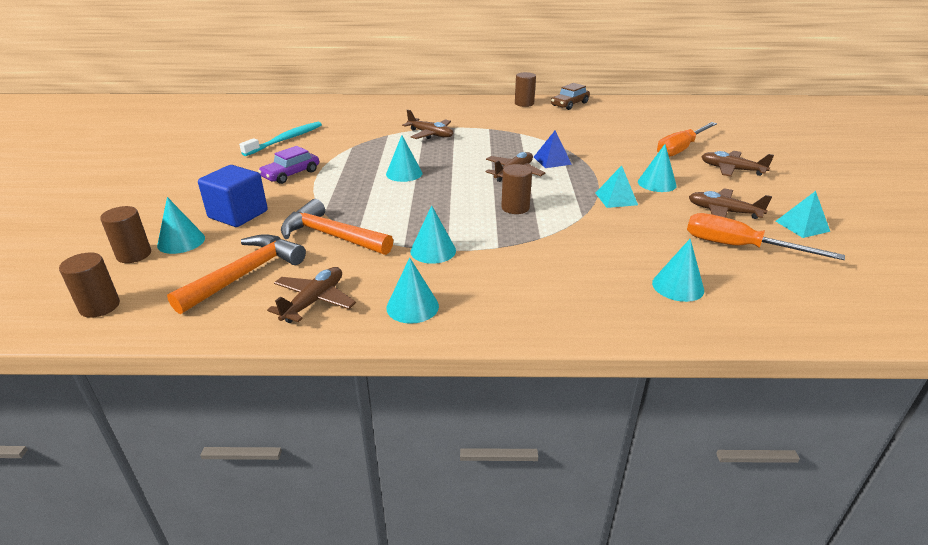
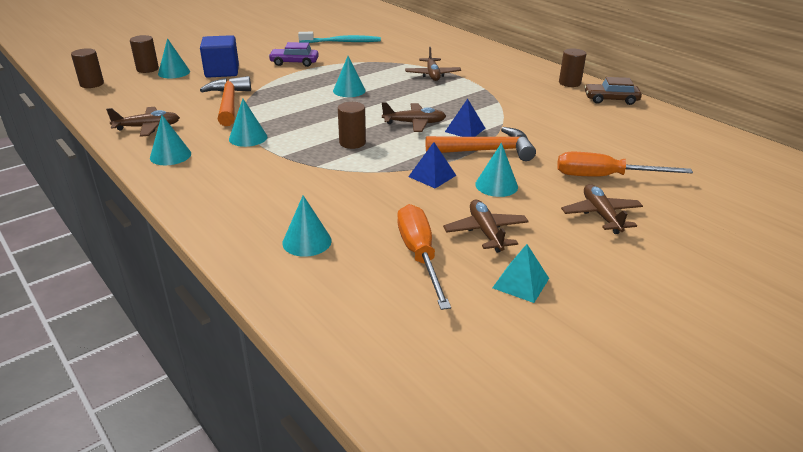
camera: 50 degrees right, 0 degrees up
orange hammer [167,234,306,314] -> orange hammer moved to [426,127,536,161]
turquoise pyramid [595,166,638,208] -> blue pyramid [408,142,457,189]

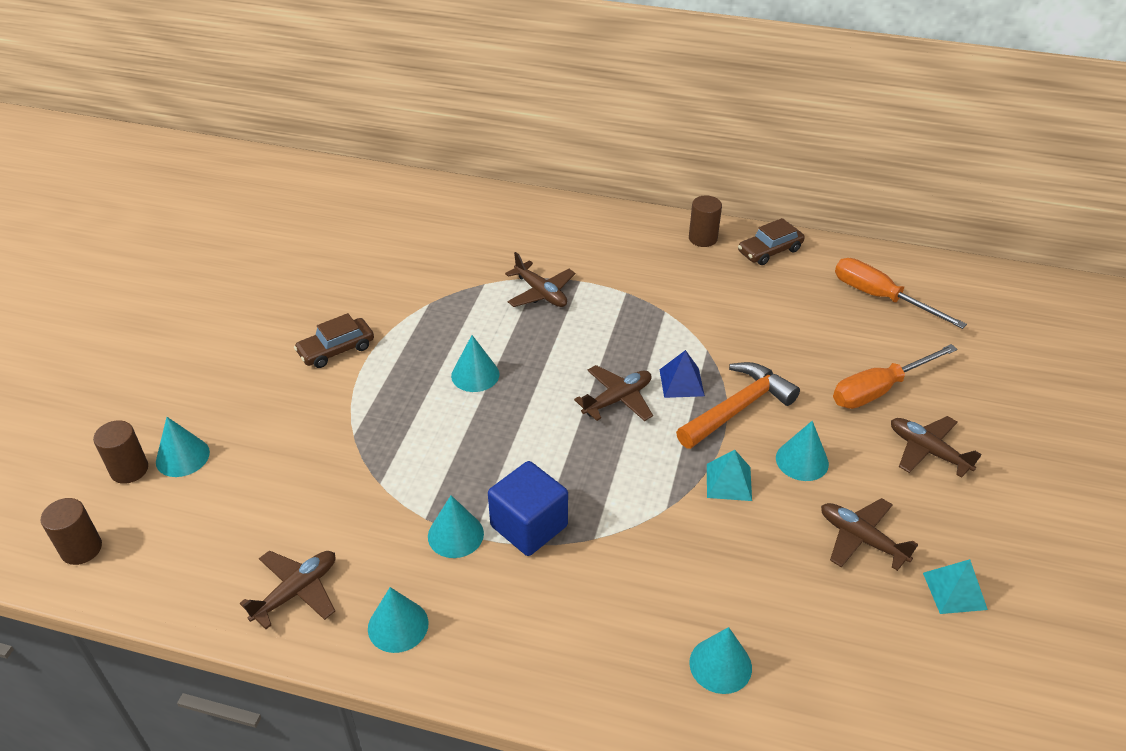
camera: 35 degrees left, 10 degrees up
blue cube [200,35,239,78] -> blue cube moved to [488,461,568,556]
orange hammer [200,76,251,126] -> none
purple car [268,42,319,67] -> brown car [294,313,374,368]
turquoise toothbrush [298,32,381,43] -> none
brown cylinder [338,102,366,149] -> none
orange screwdriver [397,204,451,310] -> orange screwdriver moved to [835,258,967,329]
blue pyramid [408,142,457,189] -> turquoise pyramid [707,450,752,501]

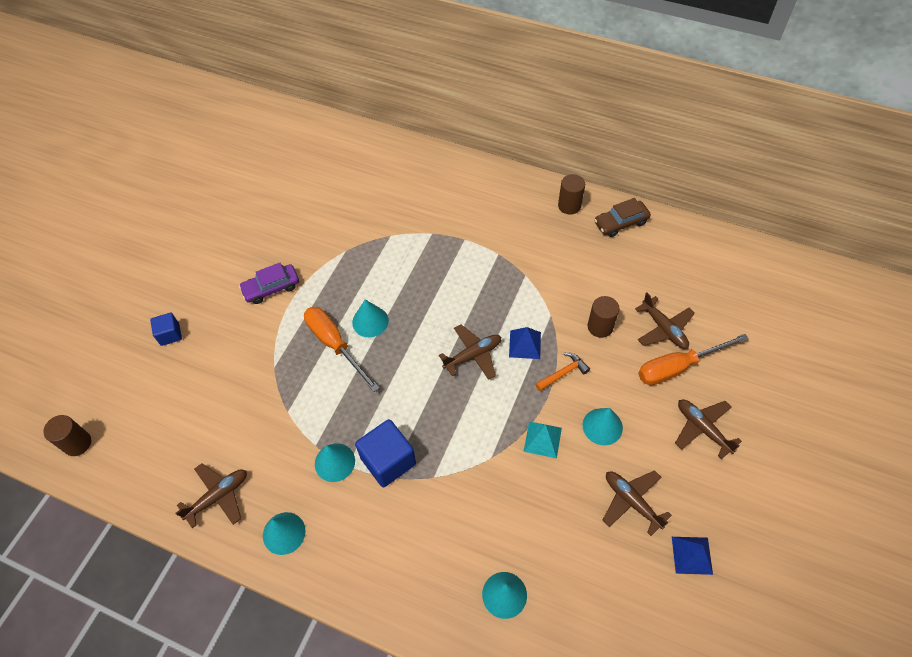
camera: 10 degrees right, 15 degrees up
brown cylinder [93,420,148,484] -> brown cylinder moved to [588,296,619,338]
turquoise cone [156,417,210,477] -> none
brown car [294,313,374,368] -> purple car [239,263,299,304]
brown plane [505,252,575,307] -> brown plane moved to [635,293,695,349]
orange hammer [676,362,800,449] -> orange hammer [535,352,590,391], size x0.54
orange screwdriver [835,258,967,329] -> orange screwdriver moved to [304,307,380,392]
turquoise pyramid [923,559,988,614] -> blue pyramid [672,537,713,575]
none -> blue cube [150,313,182,346]

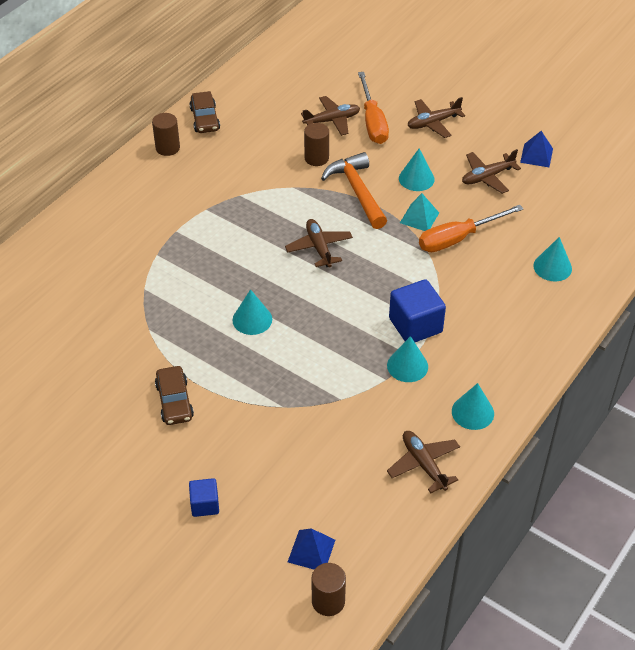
camera: 80 degrees left, 10 degrees down
purple car [239,263,299,304] -> brown car [155,366,194,425]
orange screwdriver [304,307,380,392] -> orange screwdriver moved to [419,205,524,252]
blue pyramid [509,327,541,359] -> blue pyramid moved to [288,528,335,570]
orange hammer [535,352,590,391] -> orange hammer [321,152,387,229], size x1.86

